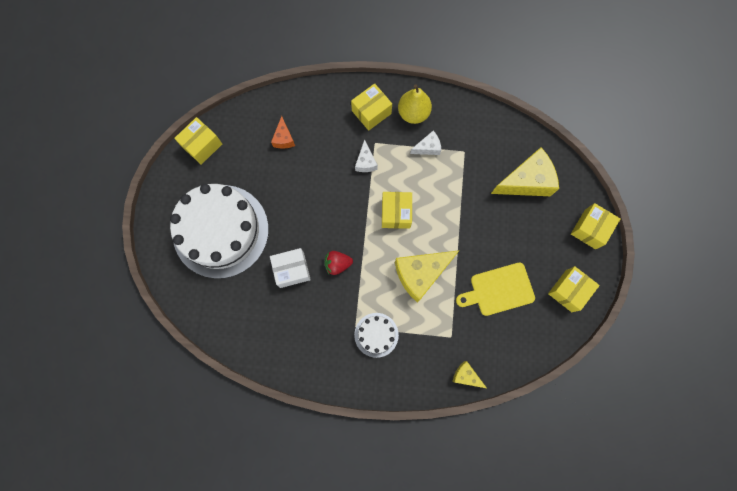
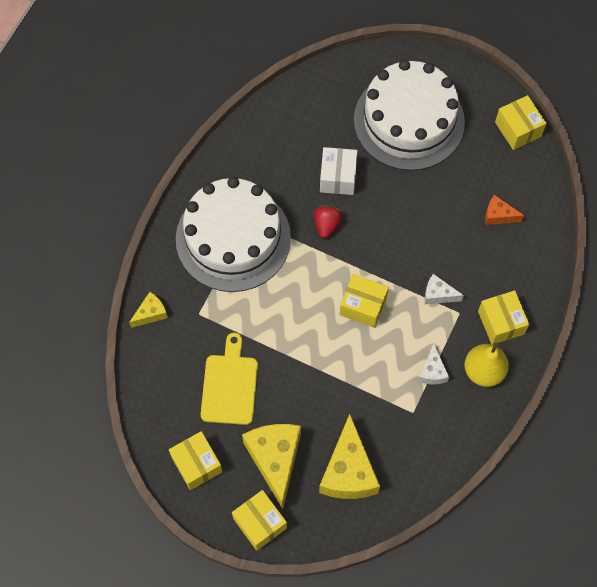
camera: 110 degrees right, 10 degrees down
white cake [354,313,399,358] -> white cake [176,177,291,292], size x2.24
yellow cheese [395,250,460,303] -> yellow cheese moved to [242,424,301,509]

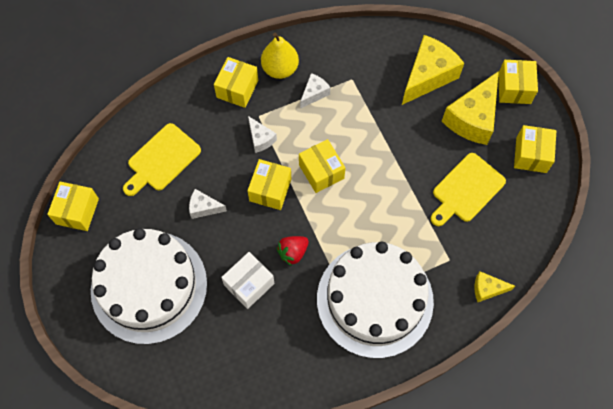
camera: 140 degrees left, 0 degrees up
orange cheese [485,195,524,225] -> yellow cutting board [123,123,201,196]
none -> white cheese [189,189,227,219]
none -> yellow box [247,159,291,210]

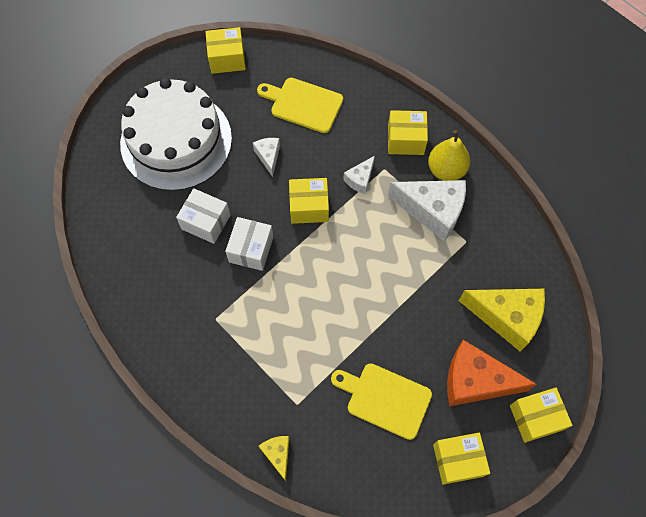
camera: 70 degrees right, 0 degrees up
red strawberry [276,236,309,266] -> white box [225,217,273,271]
yellow box [299,139,346,193] -> none
white cheese [300,73,331,109] -> white cheese [388,180,466,241], size x1.99
white cake [317,242,434,358] -> none
yellow cheese [442,71,499,145] -> orange cheese [447,340,537,406]

